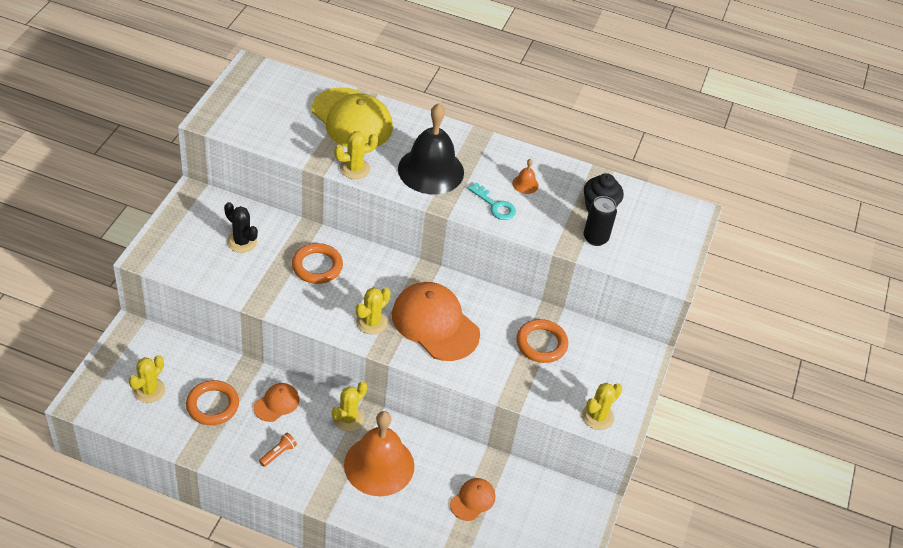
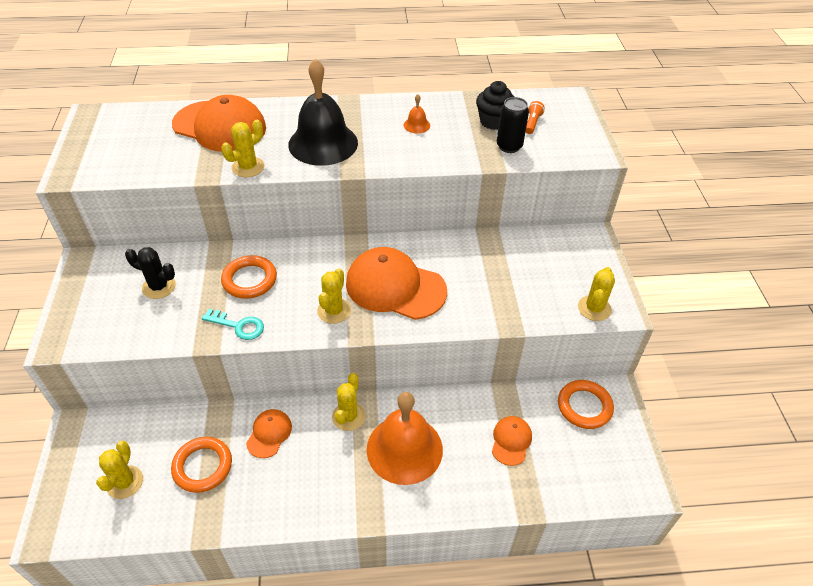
camera: 20 degrees left, 0 degrees up
orange flashlight [259,433,297,467] -> orange flashlight moved to [526,101,545,134]
yellow cap [312,87,393,148] -> orange cap [172,95,266,152]
turquoise key [468,182,516,220] -> turquoise key moved to [202,309,264,340]
orange ring [516,319,568,363] -> orange ring moved to [558,380,614,429]

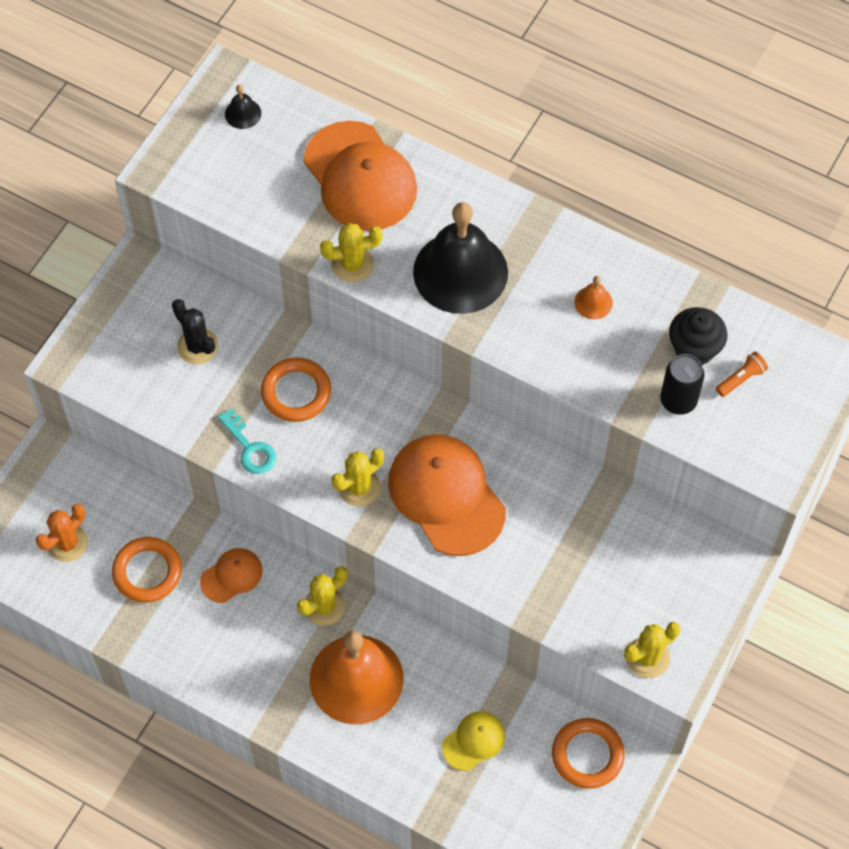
camera: 35 degrees right, 15 degrees up
yellow cactus [96,441,143,499] -> orange cactus [36,504,88,562]
orange cap [492,416,532,466] -> yellow cap [442,711,505,771]
none -> black bell [225,85,261,129]

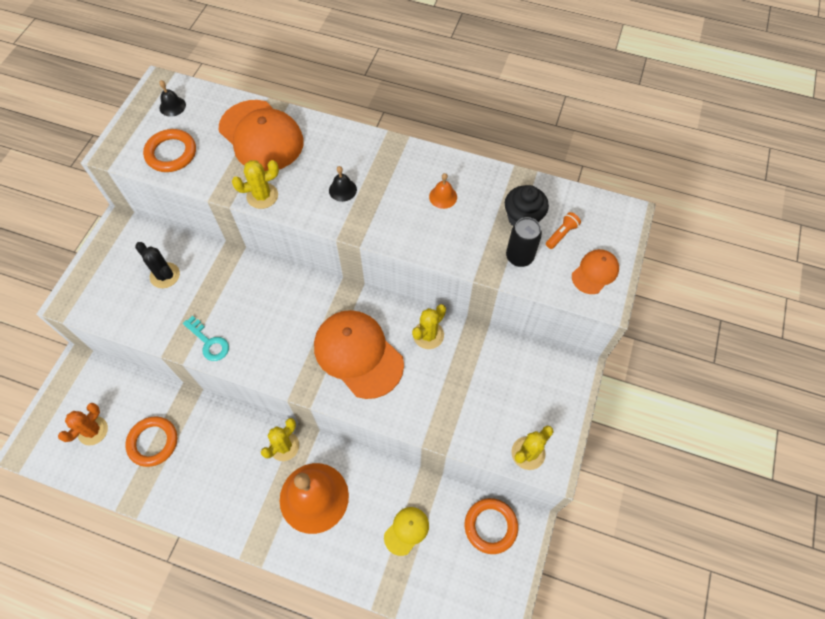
camera: 10 degrees left, 0 degrees up
orange cap [200,548,263,603] -> orange cap moved to [572,249,619,294]
orange ring [261,357,331,422] -> orange ring moved to [143,129,196,172]
yellow cactus [332,448,384,506] -> yellow cactus moved to [412,304,446,349]
black bell [413,203,508,314] -> black bell [329,166,357,202], size x0.40

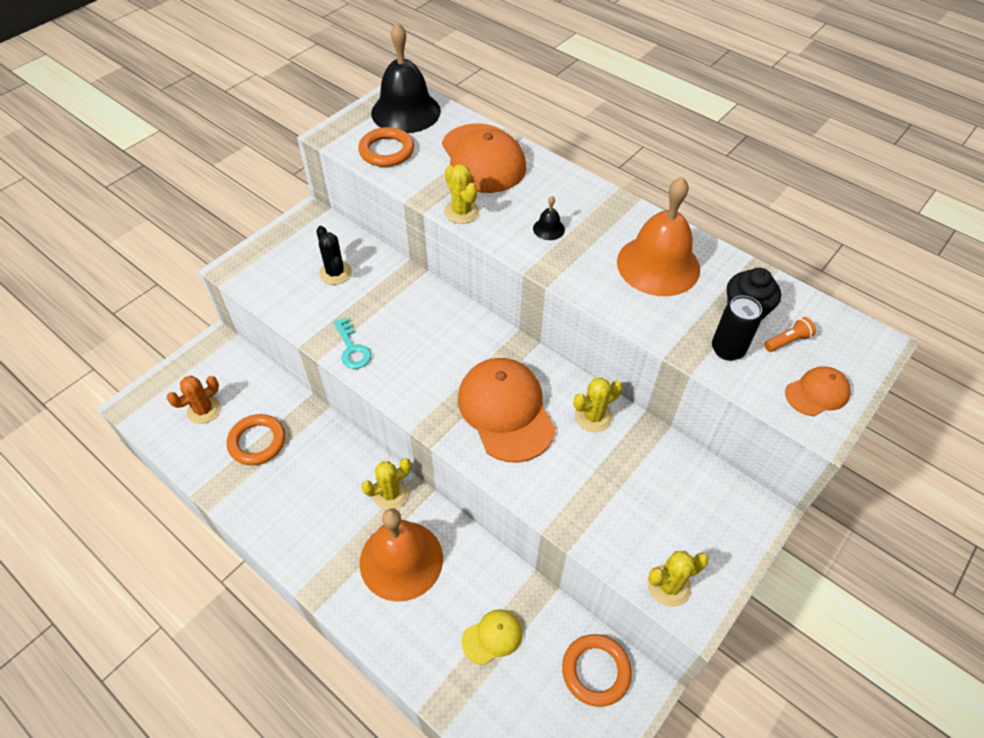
camera: 20 degrees right, 10 degrees down
black bell [159,80,186,117] -> black bell [371,22,441,133], size x2.50
yellow cactus [232,160,279,209] -> yellow cactus turned 60 degrees clockwise [444,164,479,224]
orange bell [429,173,457,209] -> orange bell [617,177,700,296], size x2.50

